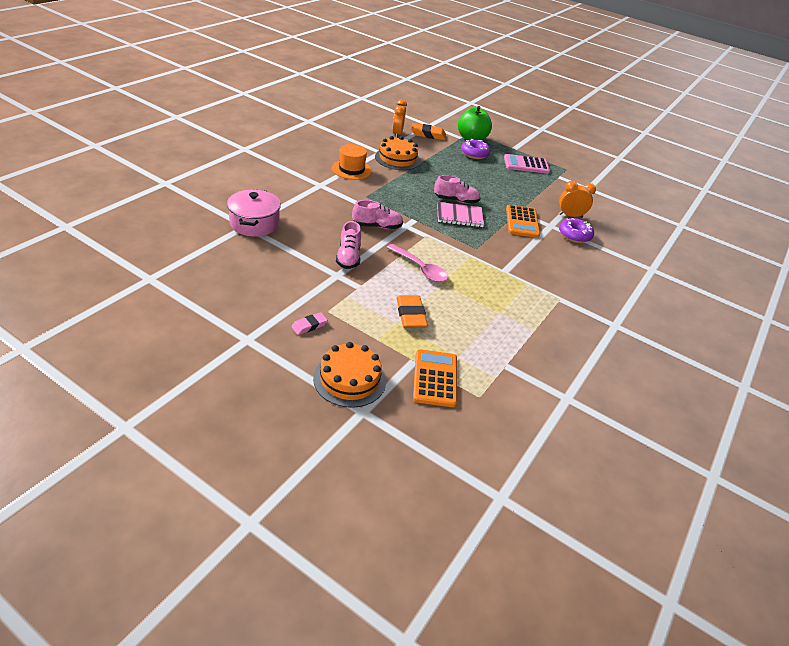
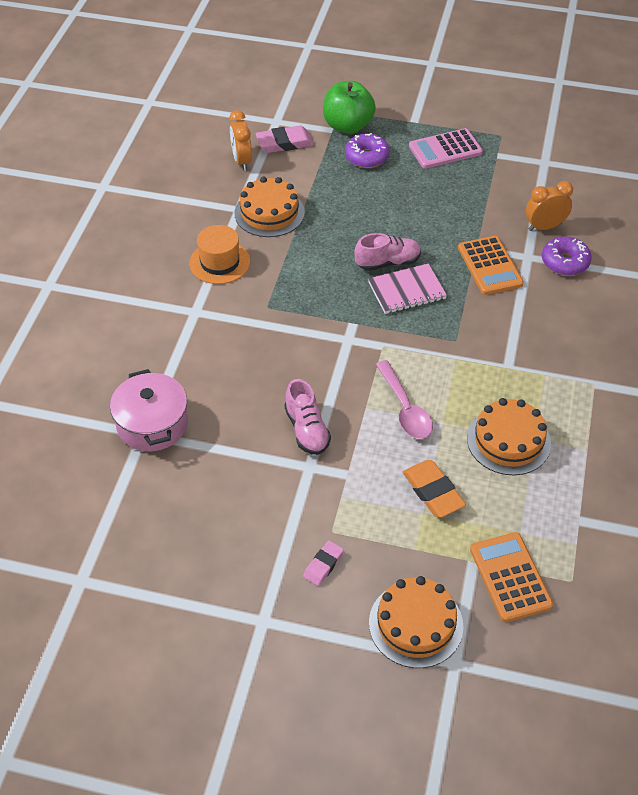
camera: 15 degrees left, 10 degrees up
pink shoe [352,200,403,229] -> none
pink spoon [387,244,448,282] -> pink spoon turned 45 degrees clockwise [375,360,433,439]
orange eraser [411,123,446,140] -> pink eraser [256,126,314,153]
none -> orange cake [467,398,551,475]

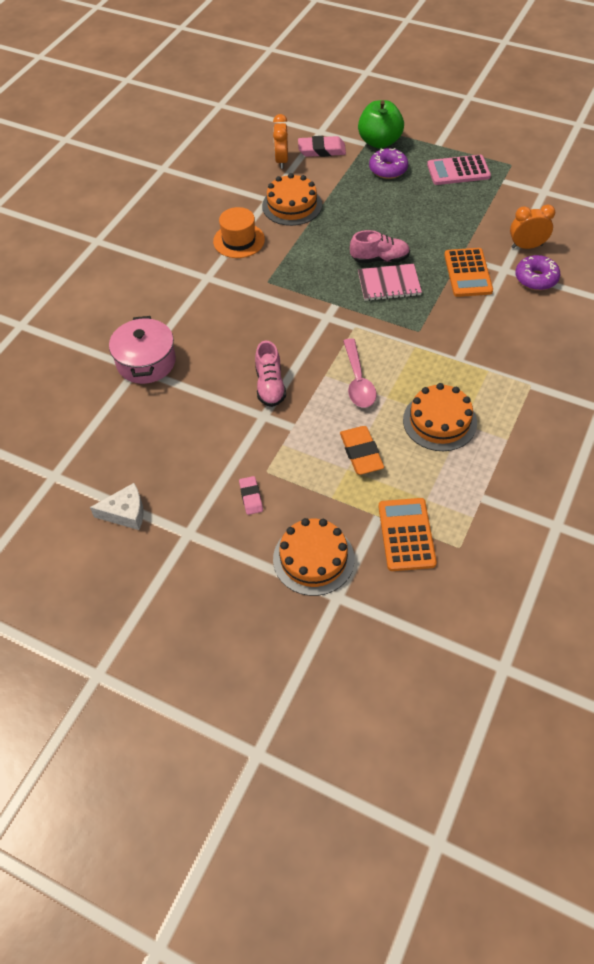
camera: 15 degrees right, 5 degrees up
pink eraser [303,540,344,586] -> pink eraser turned 60 degrees counterclockwise [239,476,263,515]
none -> white cheese [90,483,144,530]

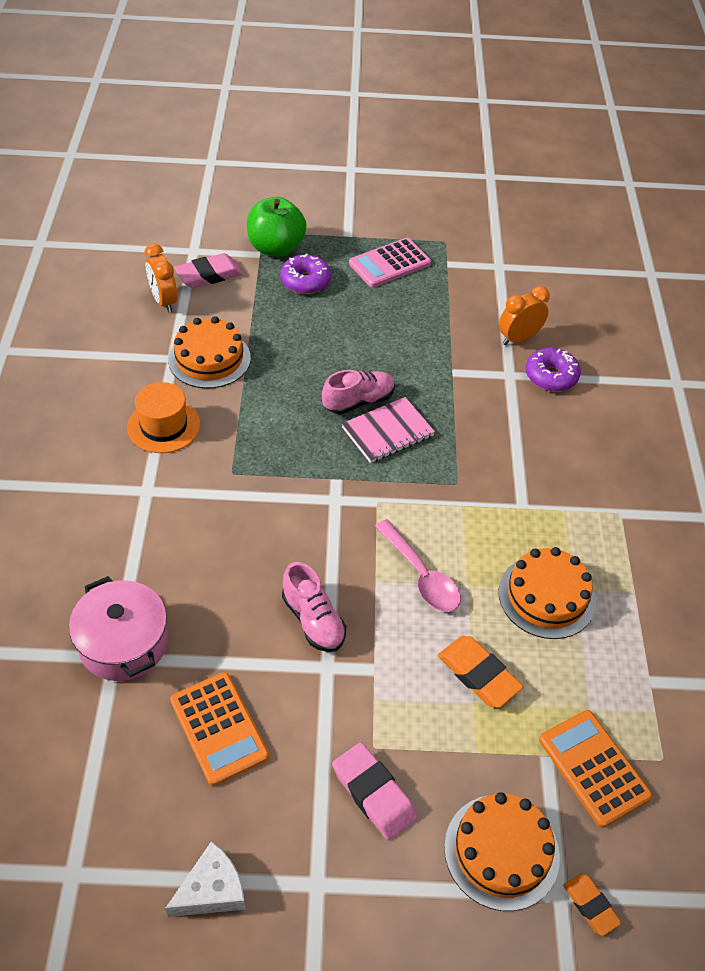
camera: 30 degrees left, 5 degrees down
pink eraser [239,476,263,515] -> pink eraser [332,742,417,840], size x1.63
orange calculator [444,248,493,297] -> orange calculator moved to [170,672,269,786]
none -> orange eraser [563,873,621,936]

